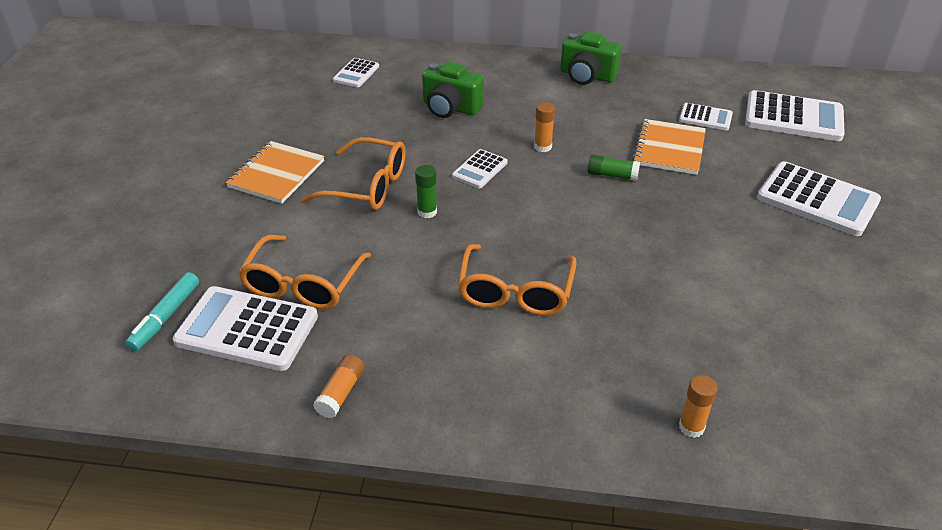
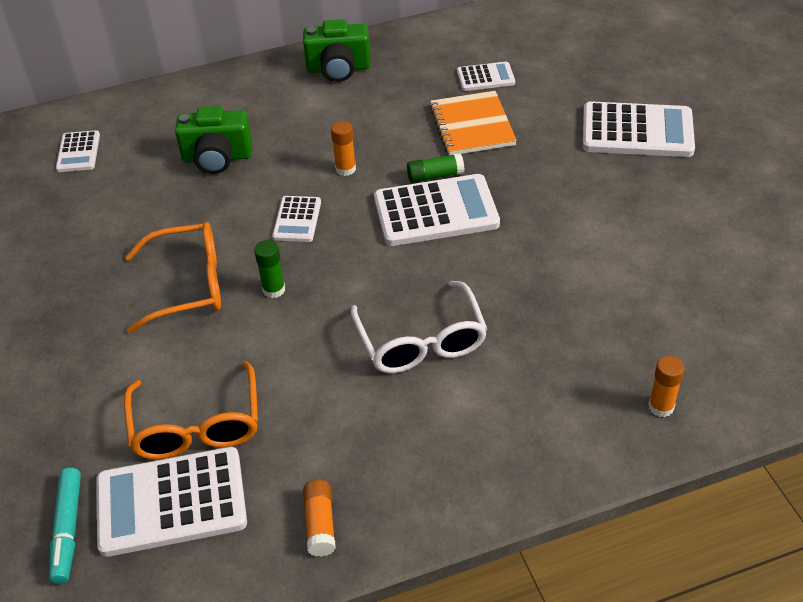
camera: 25 degrees left, 5 degrees up
orange notebook [226,141,324,204] -> none
orange glasses [458,244,577,316] -> white glasses [351,281,487,373]
white calculator [745,90,845,141] -> white calculator moved to [374,174,500,246]

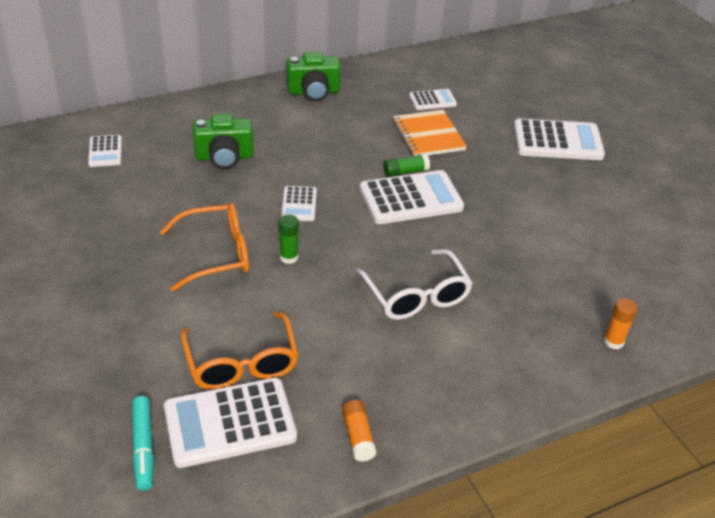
camera: 10 degrees left, 5 degrees down
orange glue stick [331,121,356,176] -> none

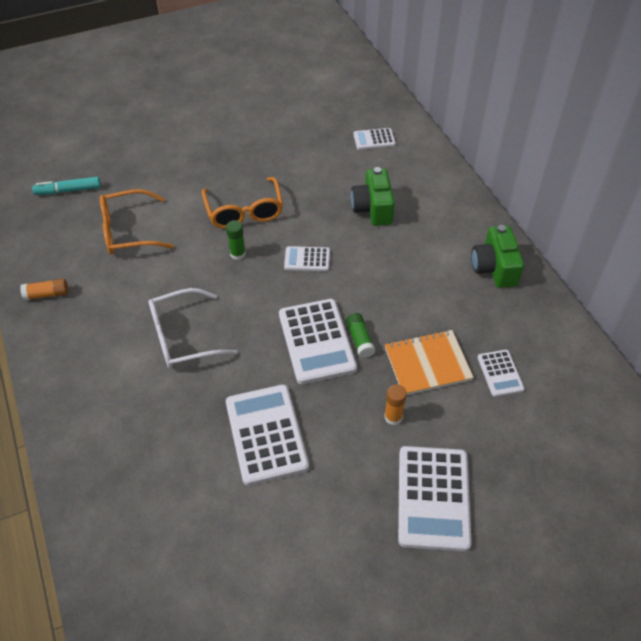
camera: 95 degrees right, 10 degrees up
white calculator [164,378,297,468] -> white calculator moved to [226,384,309,486]
orange glue stick [604,298,637,349] -> orange glue stick moved to [385,384,407,425]

